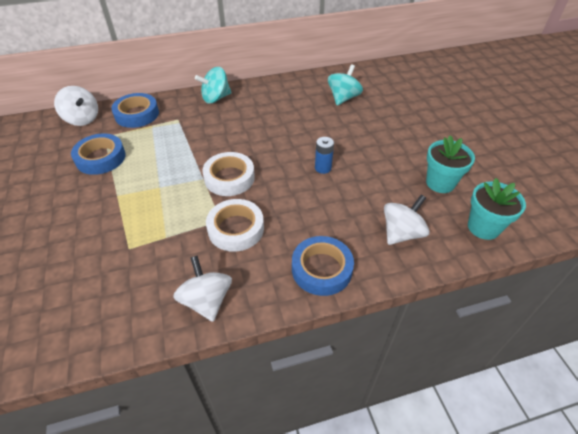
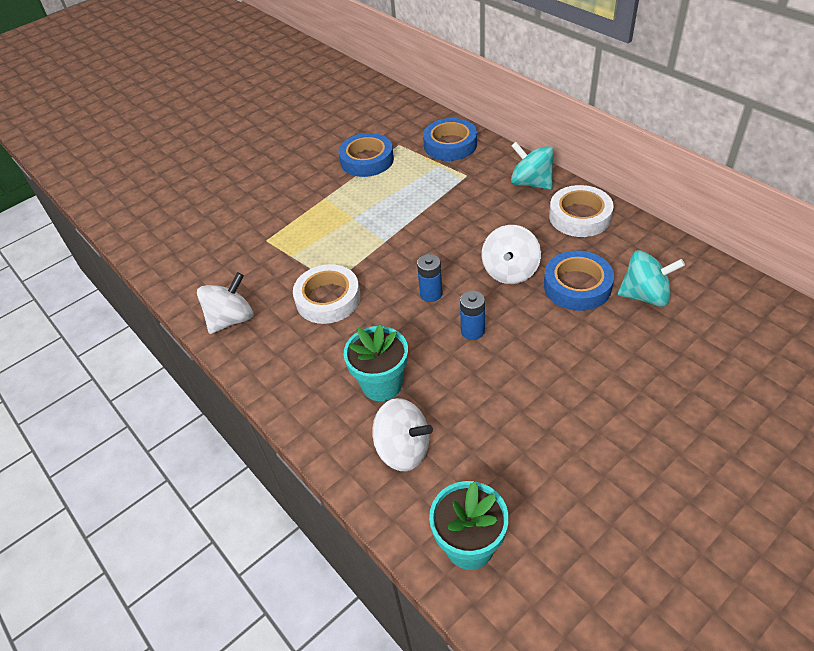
camera: 70 degrees right, 0 degrees up
white spinning top [54,86,98,126] -> white spinning top moved to [482,225,541,284]
white tape [202,152,255,196] -> white tape moved to [549,185,614,237]
blue tape [292,236,354,296] -> blue tape moved to [544,250,614,311]
turquoise flower pot [426,135,475,193] -> turquoise flower pot moved to [343,324,408,401]
none -> blue battery [417,254,443,302]

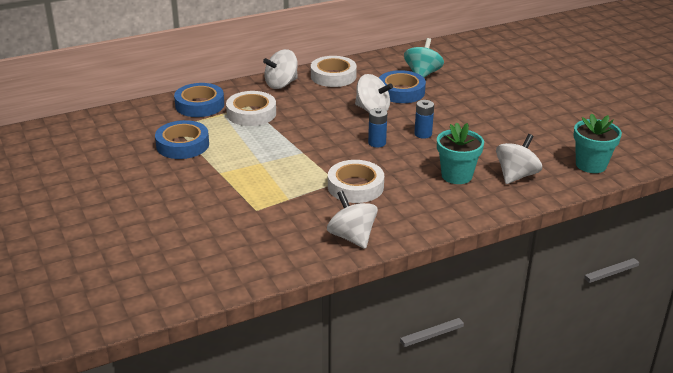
camera: 80 degrees left, 15 degrees down
turquoise spinning top [511,142,554,190] -> white spinning top [263,49,298,89]
none -> white tape [226,91,276,126]

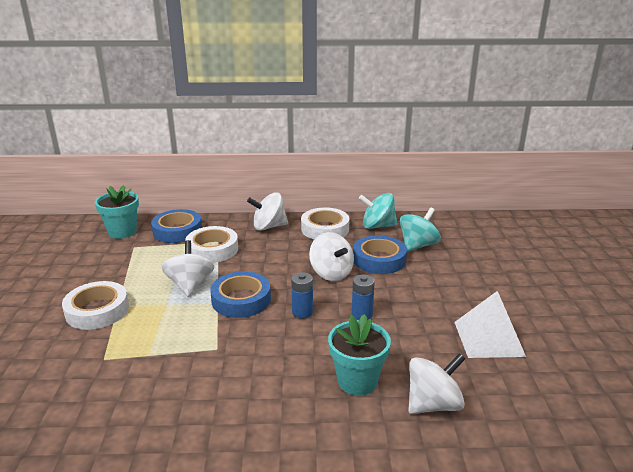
camera: 25 degrees right, 5 degrees down
blue tape [155,120,209,159] -> blue tape moved to [210,271,271,318]
white spinning top [327,190,378,249] -> white spinning top moved to [162,240,214,297]
white tape [328,160,384,203] -> white tape moved to [62,281,129,330]
turquoise flower pot [574,114,622,173] -> turquoise flower pot moved to [95,185,139,239]
none -> turquoise spinning top [359,193,398,229]
none -> white pyramid [454,291,526,358]

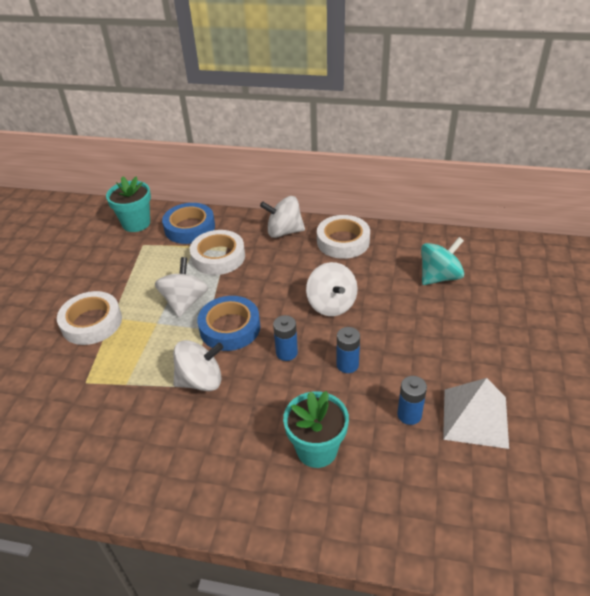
camera: 15 degrees right, 15 degrees up
blue tape [353,235,407,274] -> none
turquoise spinning top [359,193,398,229] -> none
white spinning top [408,353,465,414] -> white spinning top moved to [173,340,224,391]
none -> blue battery [397,376,427,425]

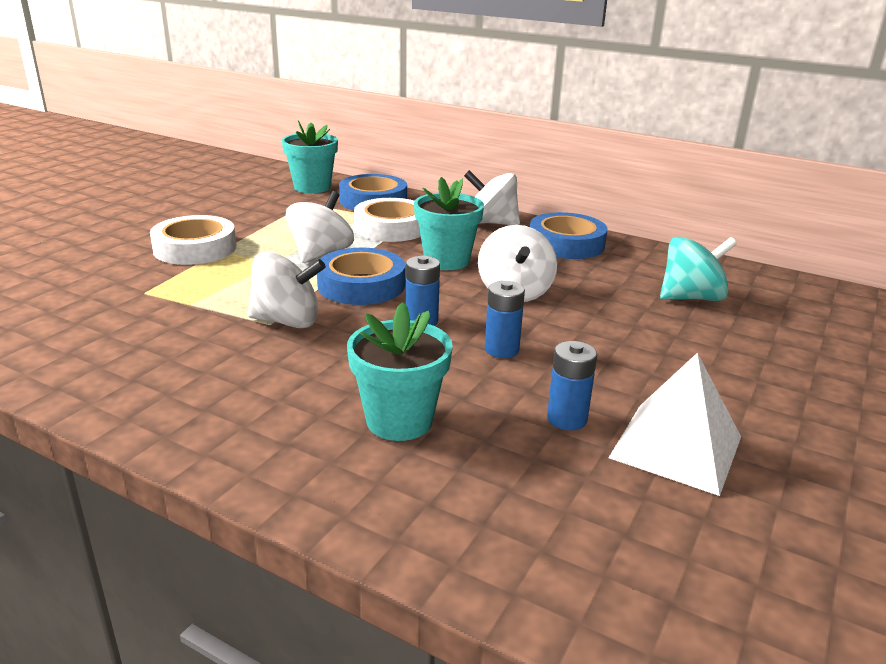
camera: 15 degrees right, 15 degrees down
white tape [317,215,370,259] -> blue tape [530,212,607,259]
none -> turquoise flower pot [414,177,484,270]

